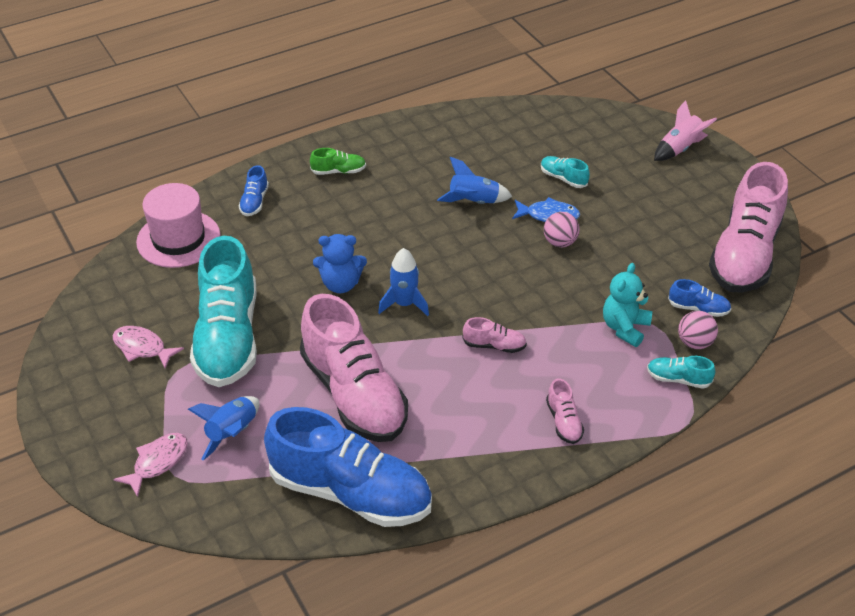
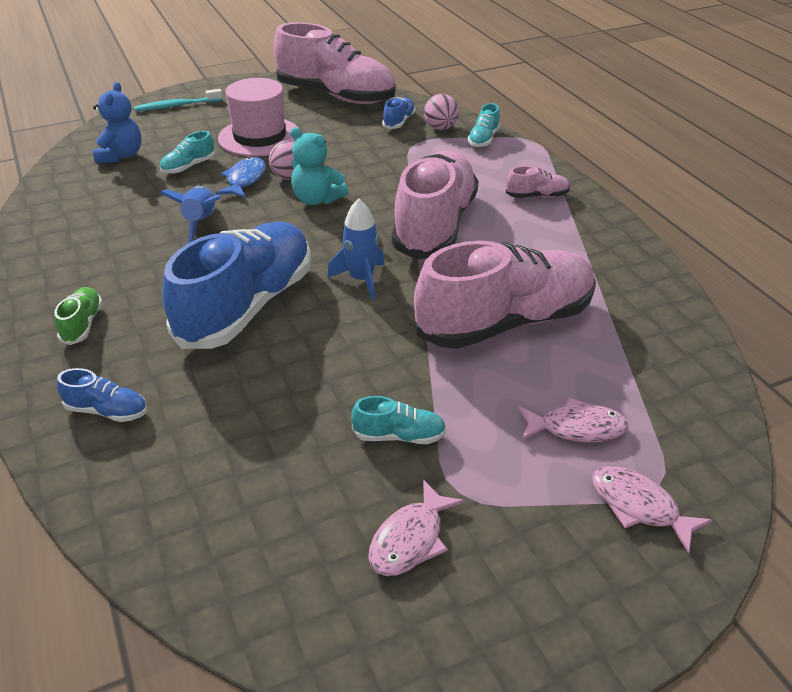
camera: 85 degrees left, 5 degrees down
pink hat [136,183,221,268] -> pink hat moved to [218,78,299,157]
blue rocket [188,396,259,460] -> pink fish [518,398,628,443]
turquoise shoe [190,236,257,387] -> turquoise shoe [351,396,446,444], size x0.40
blue shoe [264,407,432,527] -> blue shoe moved to [162,222,311,349]
blue teddy bear [313,234,367,293] -> blue teddy bear moved to [93,82,142,164]
pink shoe [463,317,527,353] -> pink shoe [391,150,479,259], size x2.47
turquoise teddy bear [603,263,652,347] -> turquoise teddy bear moved to [290,127,348,205]
pink rocket [654,100,717,161] -> turquoise toothbrush [134,89,222,111]

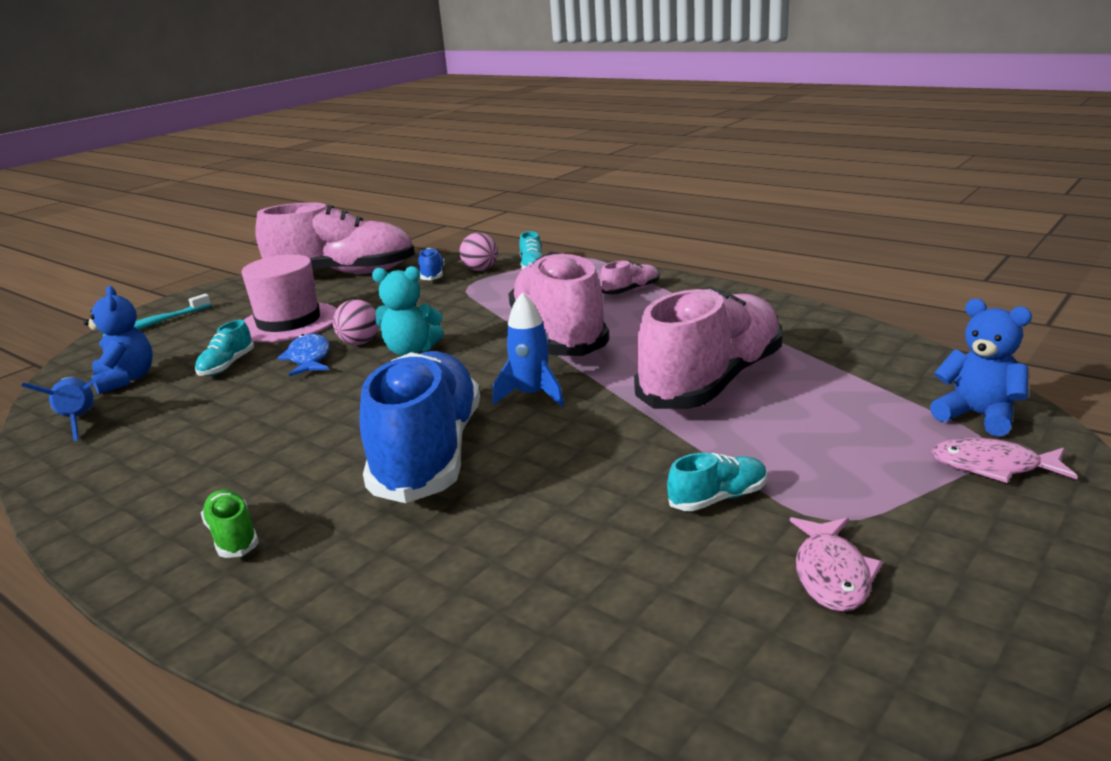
camera: 25 degrees left, 15 degrees down
blue shoe [57,368,147,422] -> none
blue rocket [160,186,221,243] -> blue rocket moved to [22,372,105,441]
pink fish [518,398,628,443] -> none
none -> blue teddy bear [930,299,1032,436]

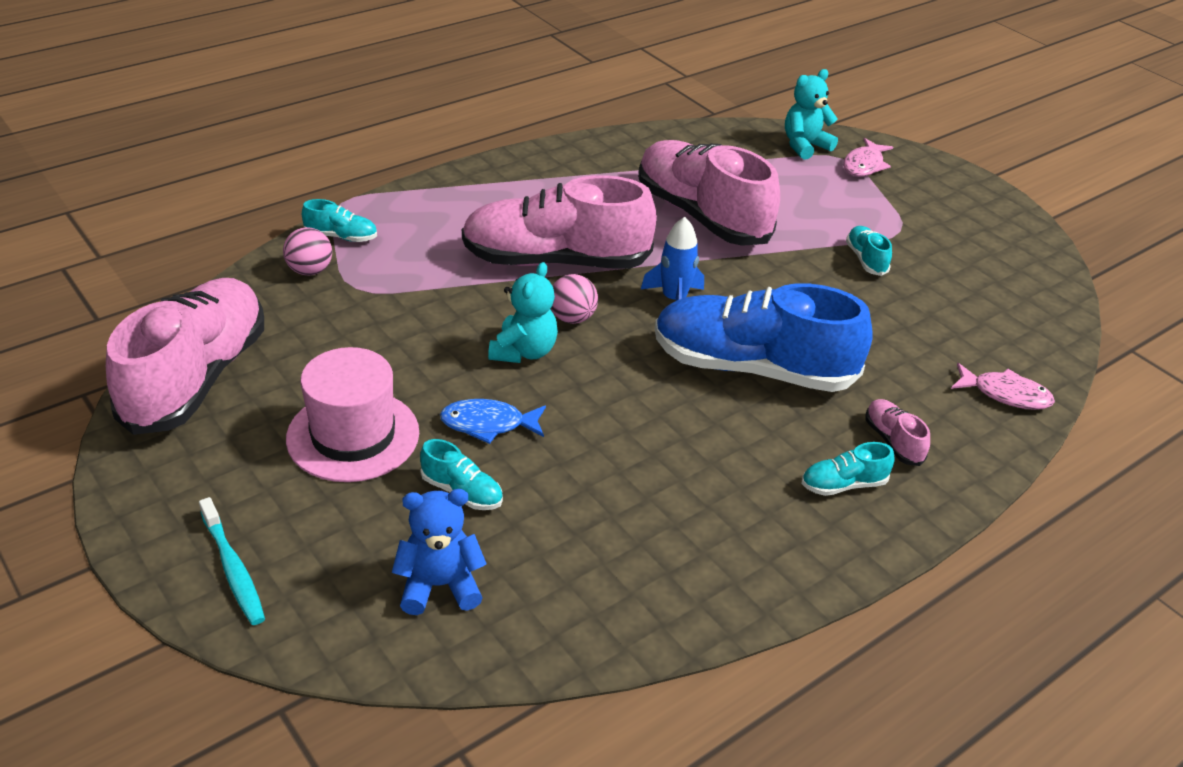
camera: 80 degrees left, 15 degrees up
blue rocket [22,372,105,441] -> none
green shoe [201,489,259,558] -> turquoise shoe [801,442,895,496]
pink ball [333,299,379,345] -> pink ball moved to [551,274,598,324]
blue shoe [418,248,445,280] -> none
pink shoe [600,260,659,294] -> pink shoe moved to [865,399,930,466]
pink fish [790,517,883,612] -> pink fish moved to [951,363,1055,410]
blue teddy bear [930,299,1032,436] -> turquoise teddy bear [785,69,838,160]

